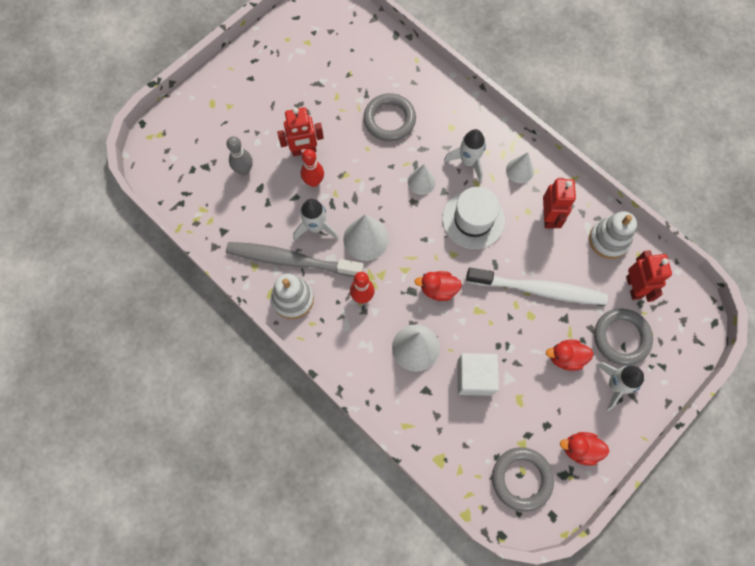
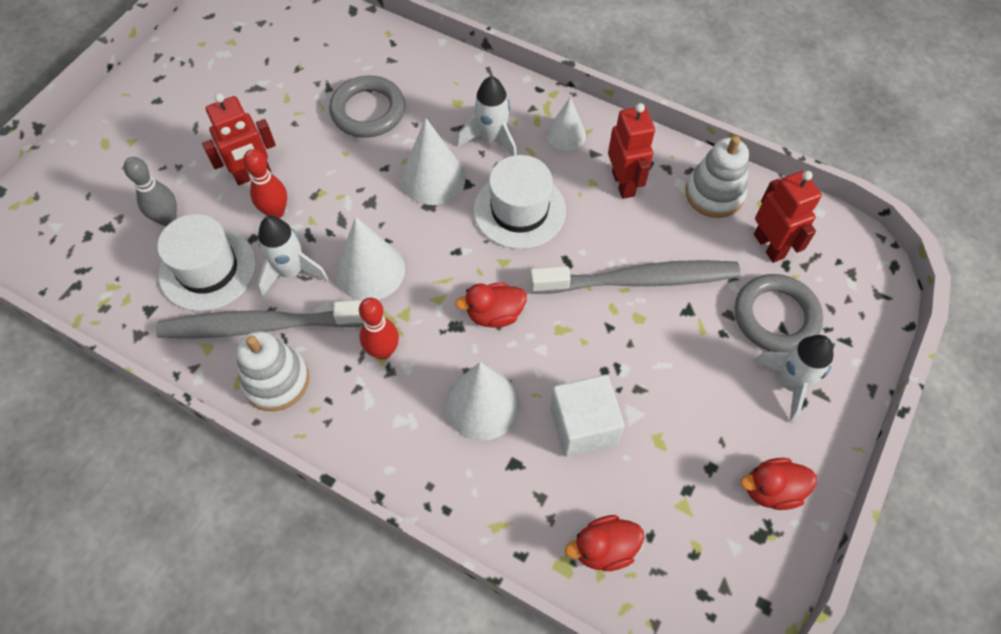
camera: 15 degrees left, 10 degrees down
white cone [408,164,436,195] -> white cone [401,118,466,205], size x1.58
white toothbrush [466,268,608,305] -> grey toothbrush [530,260,741,294]
grey ring [492,447,554,512] -> none
red duck [546,340,594,371] -> red duck moved to [565,515,644,571]
none -> white hat [157,214,256,311]

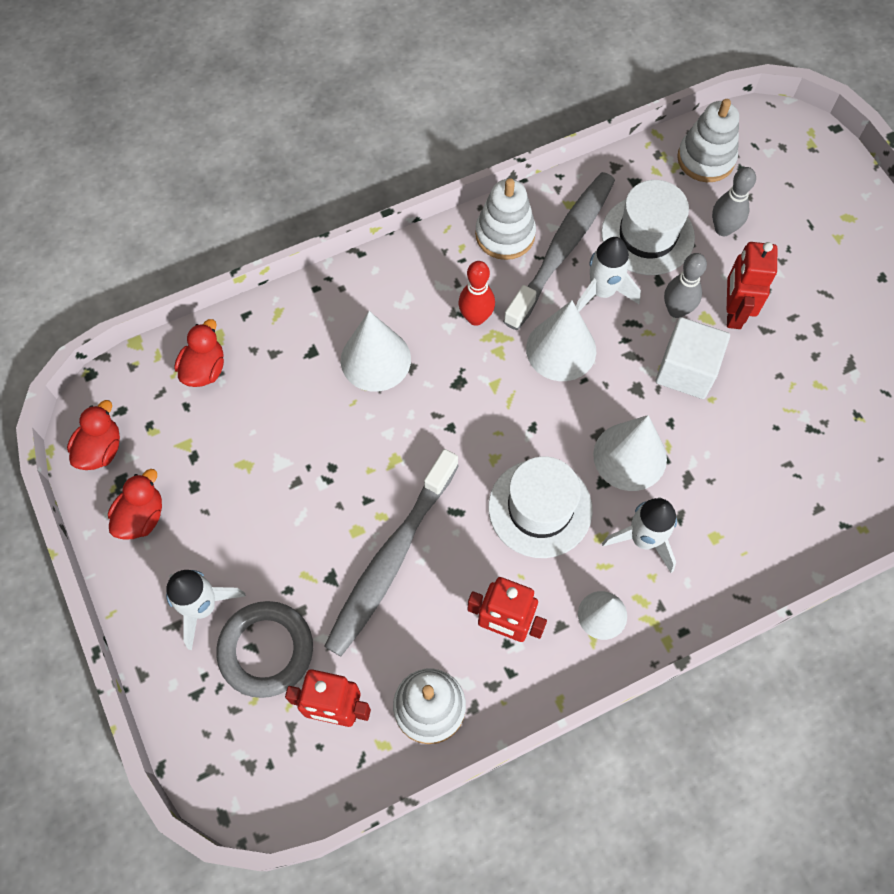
camera: 125 degrees right, 5 degrees up
red bowling pin [243,149,287,218] -> grey bowling pin [664,253,707,318]
grey ring [329,76,405,138] -> none
red duck [455,283,527,327] -> red duck moved to [67,400,120,470]
white cube [550,374,625,457] -> white cube moved to [655,317,730,399]
none -> white stacking toy [677,99,739,182]

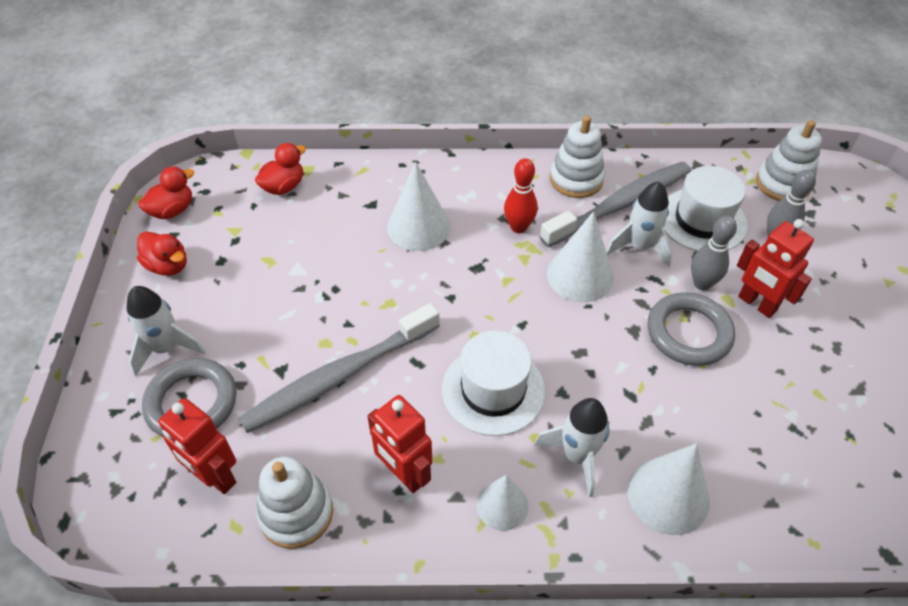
camera: 25 degrees right, 15 degrees down
red duck [108,469,162,540] -> red duck turned 75 degrees clockwise [137,231,187,276]
white cone [593,415,667,491] -> white cone moved to [627,443,710,535]
white cube [655,317,730,399] -> grey ring [648,293,735,366]
red robot [727,242,777,329] -> red robot turned 75 degrees counterclockwise [737,219,814,318]

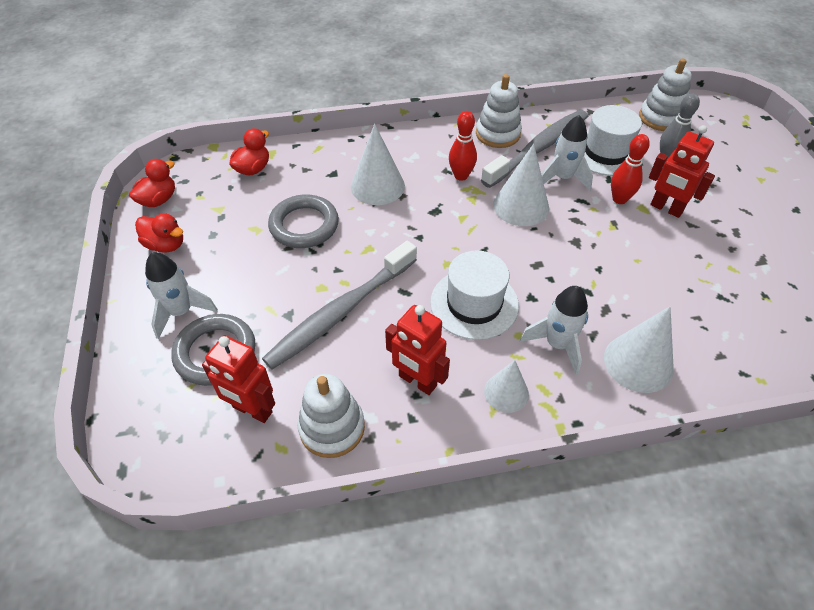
camera: 10 degrees left, 0 degrees up
grey ring [648,293,735,366] -> grey ring moved to [268,194,339,248]
grey bowling pin [691,216,737,290] -> red bowling pin [611,134,650,204]

